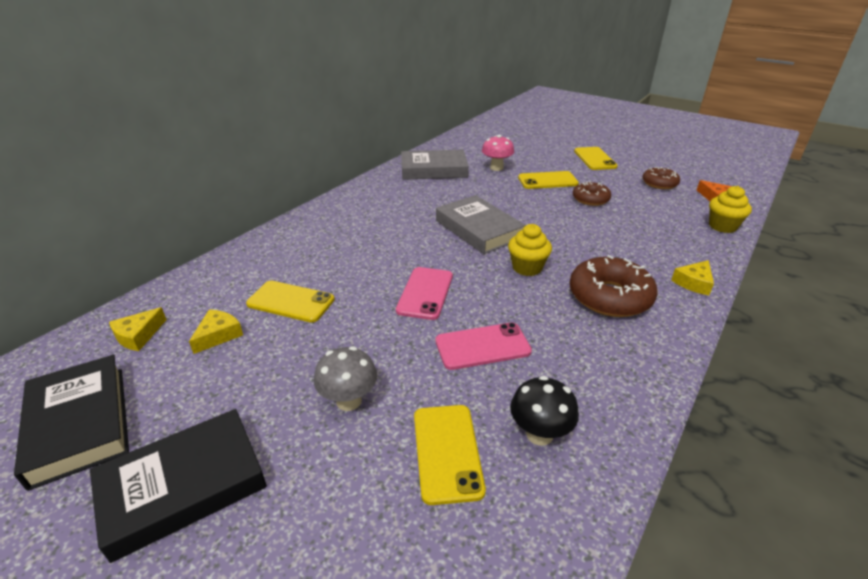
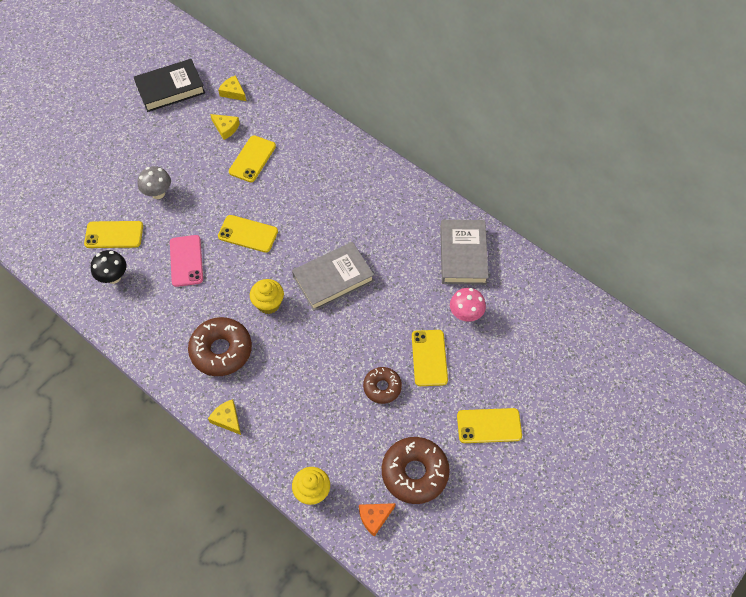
camera: 95 degrees right, 25 degrees up
black book [90,409,267,563] -> none
pink phone [396,267,453,320] -> yellow phone [218,215,278,253]
brown donut [642,167,680,189] -> brown donut [382,437,450,504], size x1.66

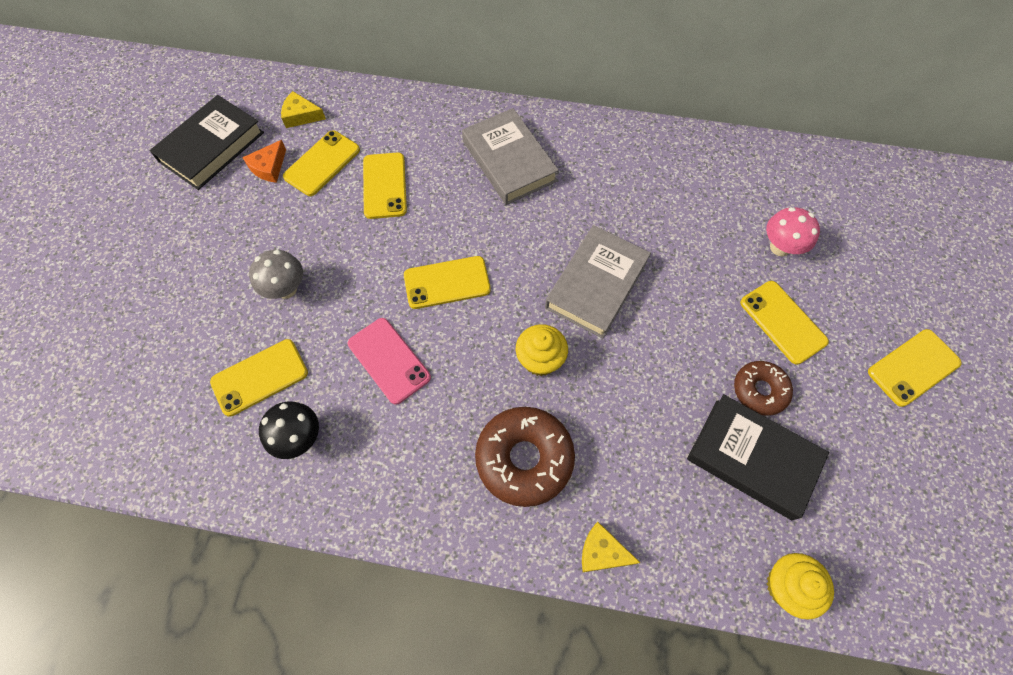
camera: 30 degrees left, 5 degrees up
yellow cheese [210,114,240,140] -> yellow phone [283,130,360,196]
orange cheese [359,503,395,537] -> orange cheese moved to [242,140,286,183]
brown donut [382,437,450,504] -> none
grey book [440,220,489,285] -> grey book moved to [462,108,559,205]
none -> black book [687,394,829,520]

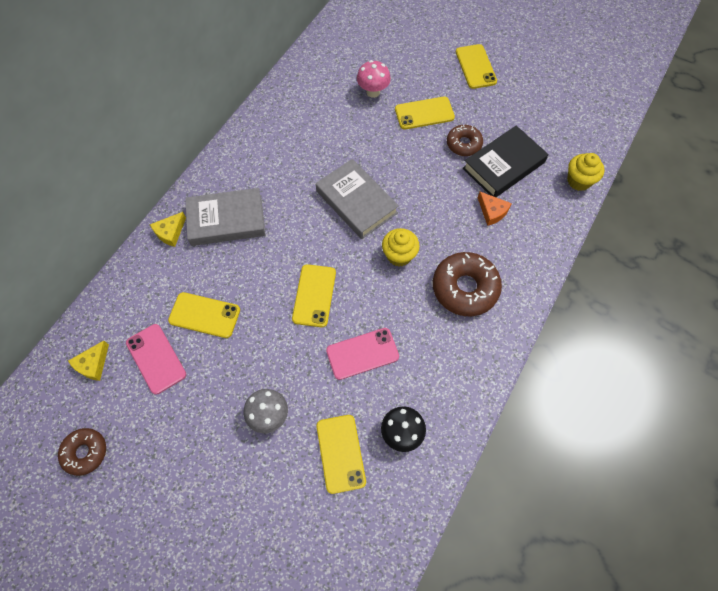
camera: 70 degrees left, 0 degrees up
black book [150,95,264,190] -> brown donut [58,428,106,476]
orange cheese [242,140,286,183] -> orange cheese moved to [478,192,512,226]
yellow phone [283,130,360,196] -> pink phone [126,324,186,395]
yellow cheese [582,522,640,572] -> yellow cheese moved to [150,212,186,247]

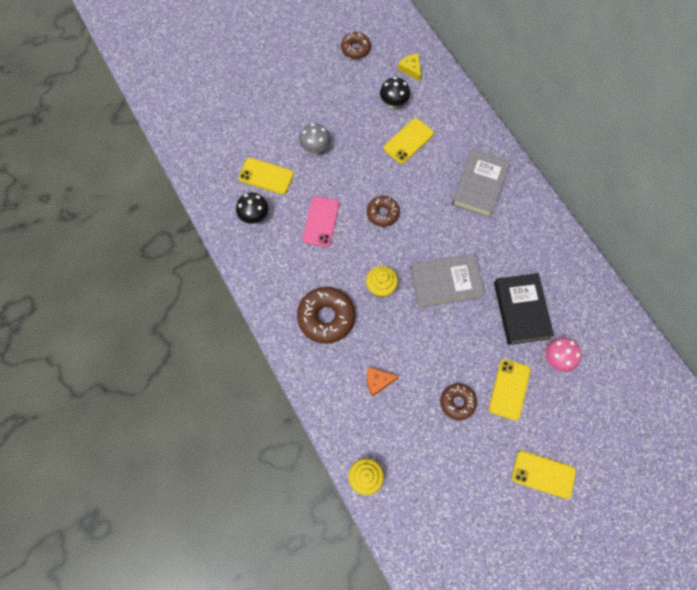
camera: 120 degrees right, 5 degrees up
pink phone [126,324,186,395] -> black mushroom [380,77,410,109]
yellow cheese [150,212,186,247] -> none
yellow phone [292,264,336,327] -> brown donut [367,196,400,227]
black book [463,126,548,197] -> black book moved to [494,273,554,345]

